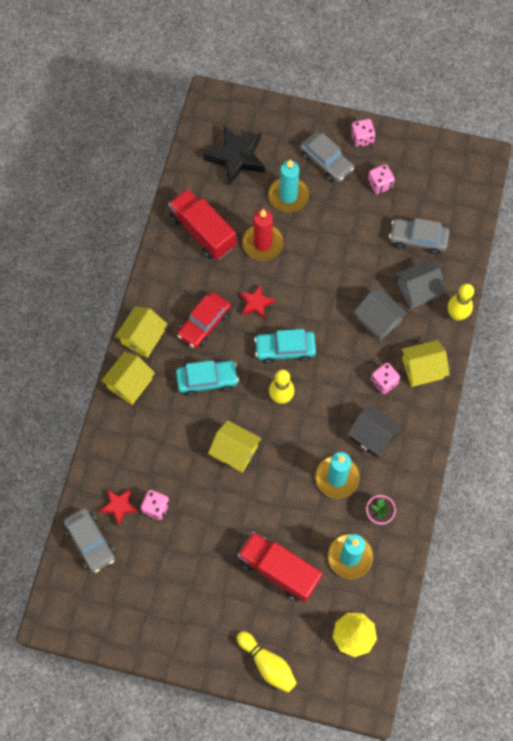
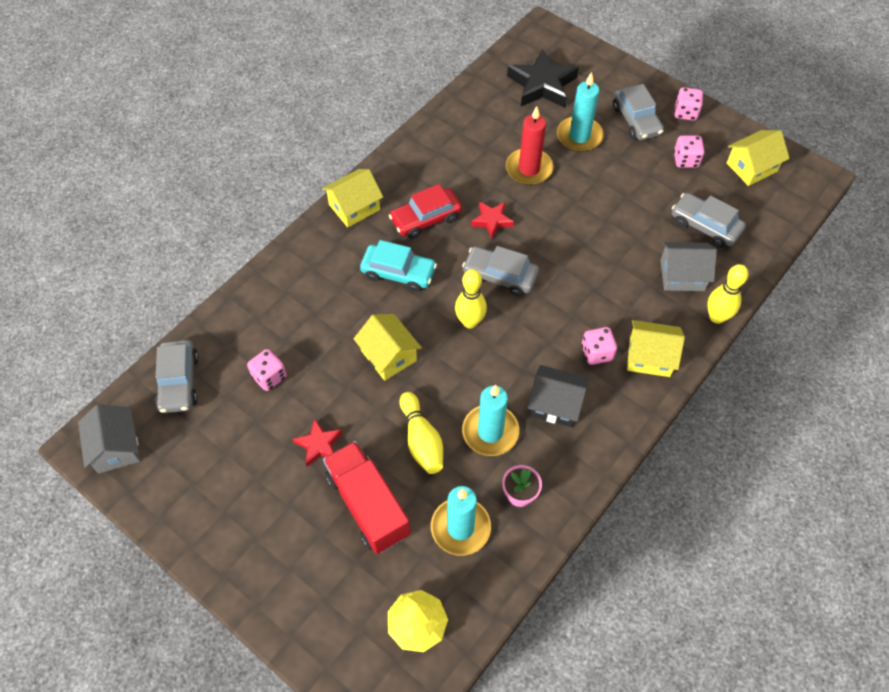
camera: 25 degrees right, 10 degrees down
red star [99,489,138,525] -> red star moved to [293,419,342,467]
yellow house [101,352,155,405] -> yellow house moved to [727,130,790,186]
red truck [168,189,236,260] -> none
yellow bowling pin [237,631,297,693] -> yellow bowling pin moved to [400,392,443,474]
turquoise car [254,329,316,364] -> grey car [462,246,539,296]
black house [347,404,402,458] -> black house turned 45 degrees counterclockwise [528,365,589,427]
grey house [354,288,407,341] -> grey house moved to [78,404,140,473]

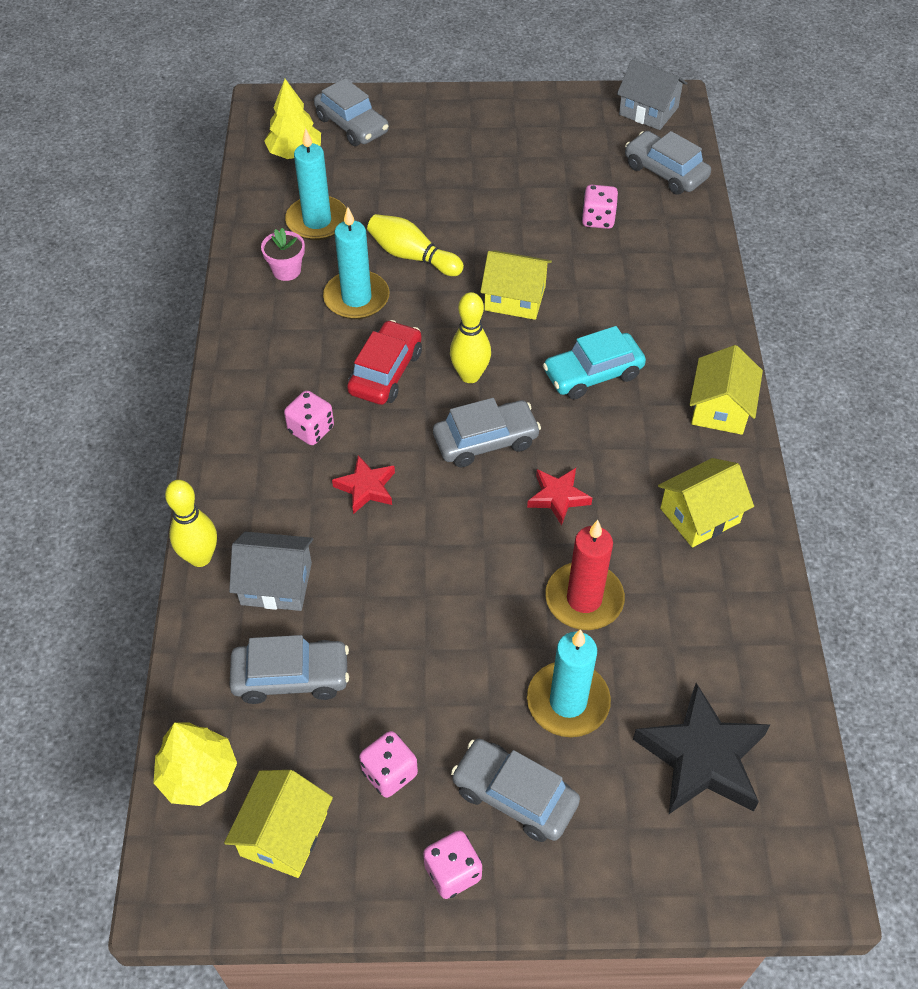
camera: 140 degrees right, 5 degrees down
red star [293,419,342,467] -> red star moved to [332,455,395,514]
red truck [323,441,411,554] -> none
red car [389,184,462,239] -> red car moved to [347,320,422,405]
black house [528,365,589,427] -> none
yellow house [627,320,685,377] -> yellow house moved to [658,458,754,547]
grey house [660,242,717,291] -> grey house turned 45 degrees clockwise [229,532,313,611]
none -> yellow tree [154,722,237,806]
none -> grey car [314,78,389,146]

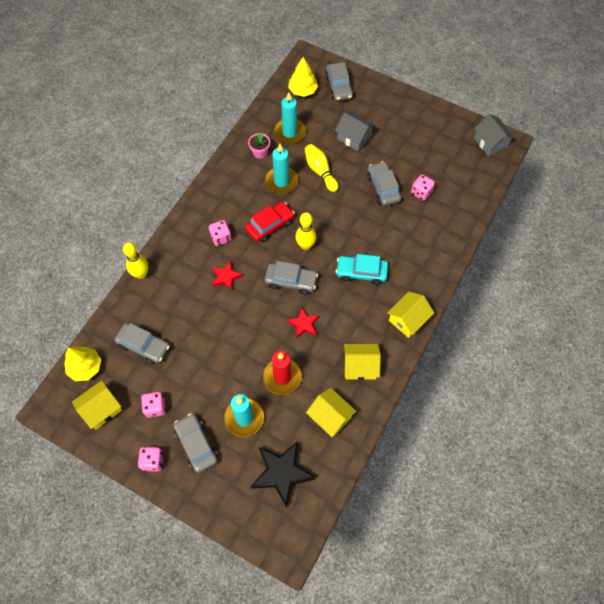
camera: 30 degrees right, 10 degrees up
grey house [229,532,313,611] -> grey house moved to [335,112,376,151]
yellow house [480,250,552,320] -> yellow house moved to [306,388,357,437]
grey car [625,131,711,195] -> grey car moved to [367,161,401,206]

